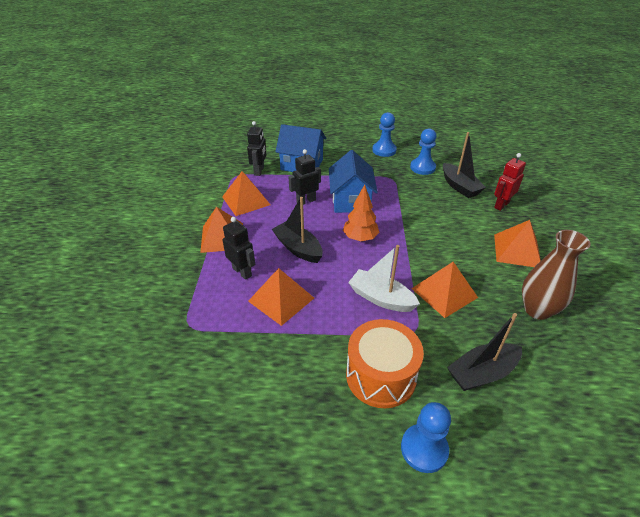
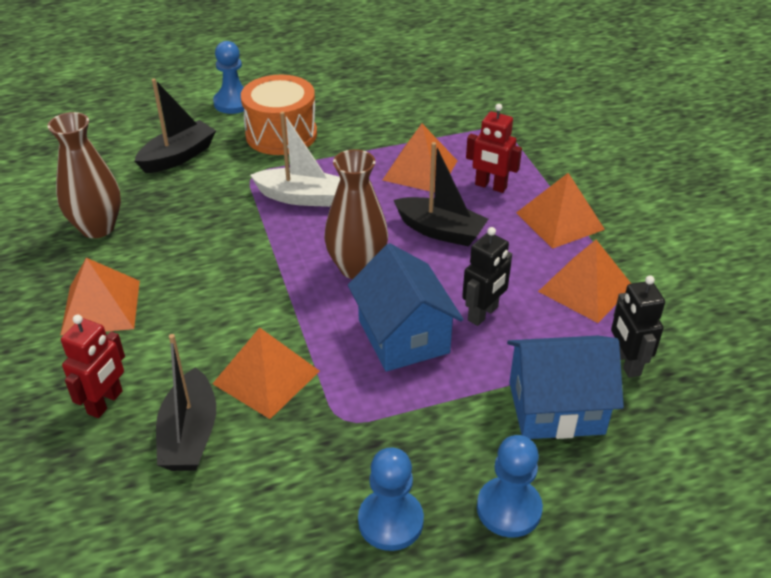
camera: 160 degrees right, 0 degrees up
black robot [223,217,255,280] -> red robot [466,104,522,193]
orange tree [343,185,379,241] -> brown vase [324,149,388,279]
blue pawn [410,128,437,175] -> blue pawn moved to [477,435,543,538]
orange pyramid [411,262,478,318] -> orange pyramid moved to [212,328,320,419]
black boat [443,132,486,198] -> black boat turned 135 degrees counterclockwise [156,334,216,471]

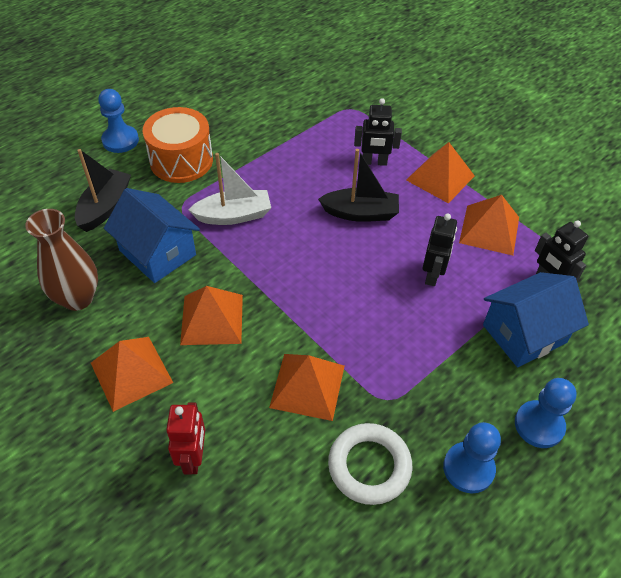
camera: 25 degrees left, 10 degrees up
black boat [156,334,216,471] -> none
brown vase [324,149,388,279] -> none
blue house [348,243,463,372] -> blue house moved to [104,188,200,283]
orange pyramid [383,124,457,192] -> orange pyramid moved to [180,286,243,345]
red robot [466,104,522,193] -> black robot [354,98,402,166]
none -> white ring [328,423,412,505]

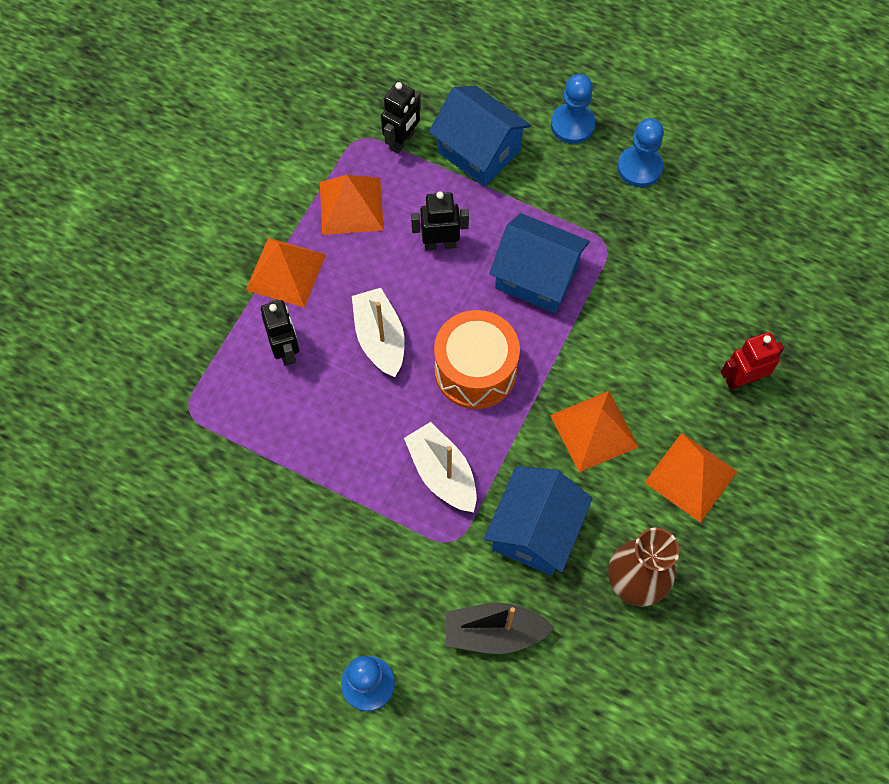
camera: 110 degrees left, 15 degrees up
orange drum [142,107,213,183] -> orange drum moved to [434,310,520,409]
orange pyramid [269,354,345,421] -> none
black boat [318,149,399,222] -> white boat [352,288,405,377]
white ring [328,423,412,505] -> none
none -> blue house [490,213,590,313]

